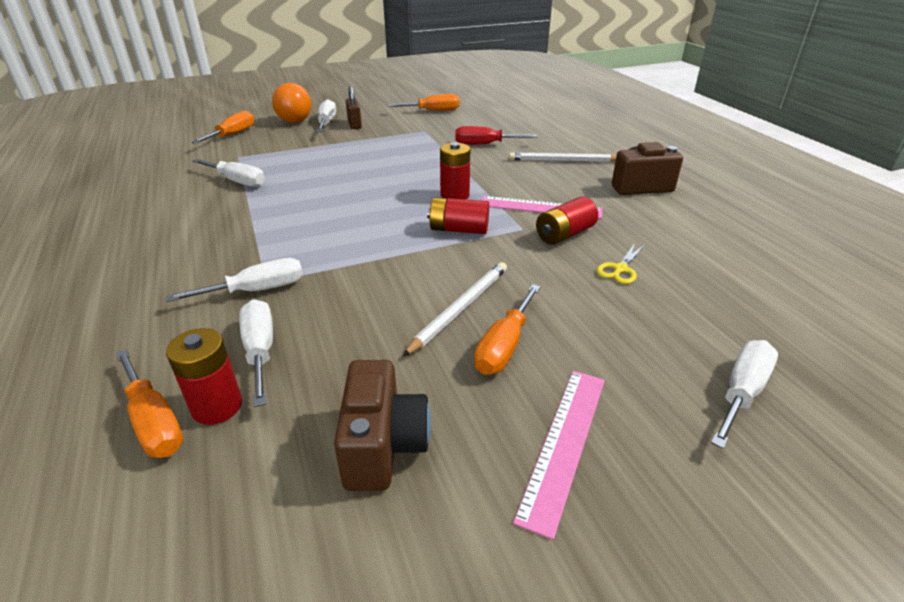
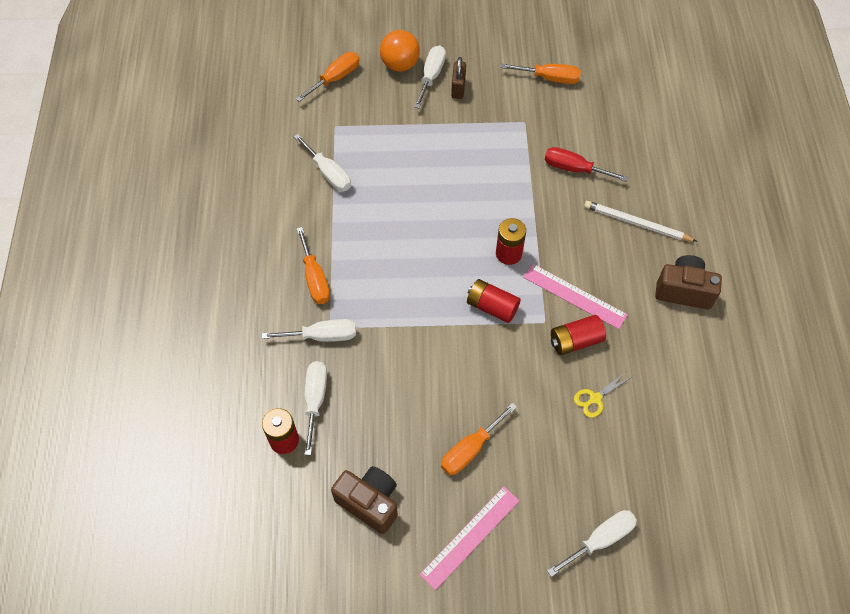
camera: 20 degrees right, 25 degrees up
orange screwdriver [115,349,183,458] -> orange screwdriver moved to [296,227,330,304]
brown camera [334,360,431,491] -> brown camera turned 75 degrees counterclockwise [331,466,398,534]
white pencil [402,262,507,357] -> none

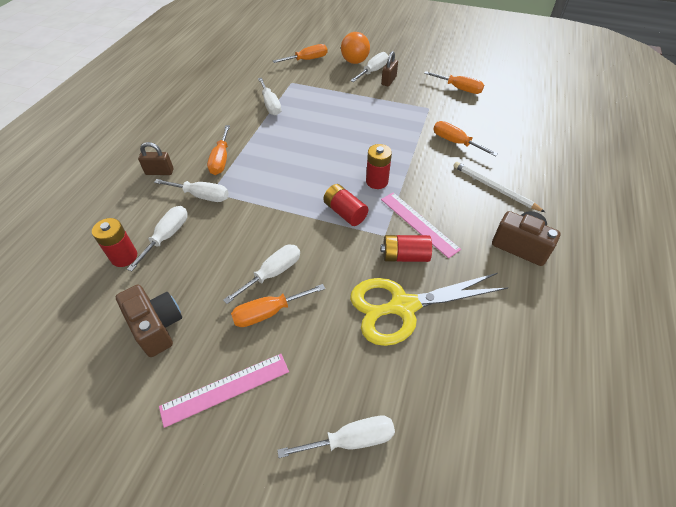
camera: 20 degrees right, 10 degrees down
red screwdriver [545,147,628,182] -> orange screwdriver [433,121,498,156]
yellow scissors [574,373,632,418] -> yellow scissors [350,273,508,346], size x2.49
none -> brown padlock [138,142,174,175]
none -> white screwdriver [223,244,300,304]

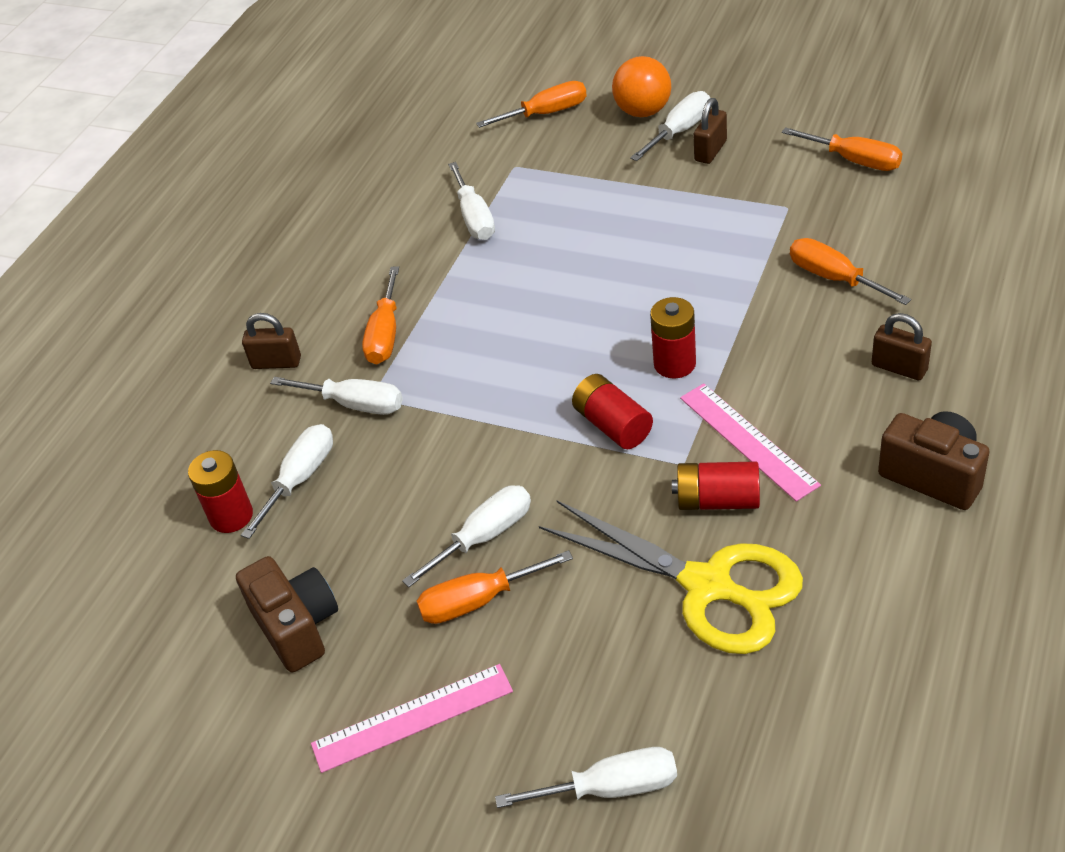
camera: 10 degrees right, 5 degrees down
yellow scissors [350,273,508,346] -> yellow scissors turned 135 degrees counterclockwise [539,500,803,654]
white pencil [453,162,545,212] -> brown padlock [872,313,932,380]

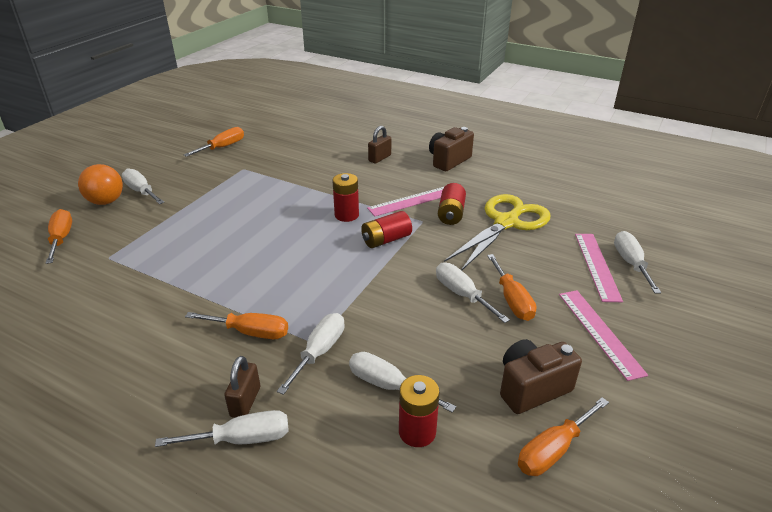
camera: 90 degrees left, 10 degrees down
white screwdriver [448,162,495,240] -> white screwdriver moved to [155,410,288,447]
brown padlock [693,98,727,164] -> none
orange screwdriver [790,238,911,305] -> orange screwdriver moved to [518,397,609,476]
none -> pink ruler [575,234,623,302]

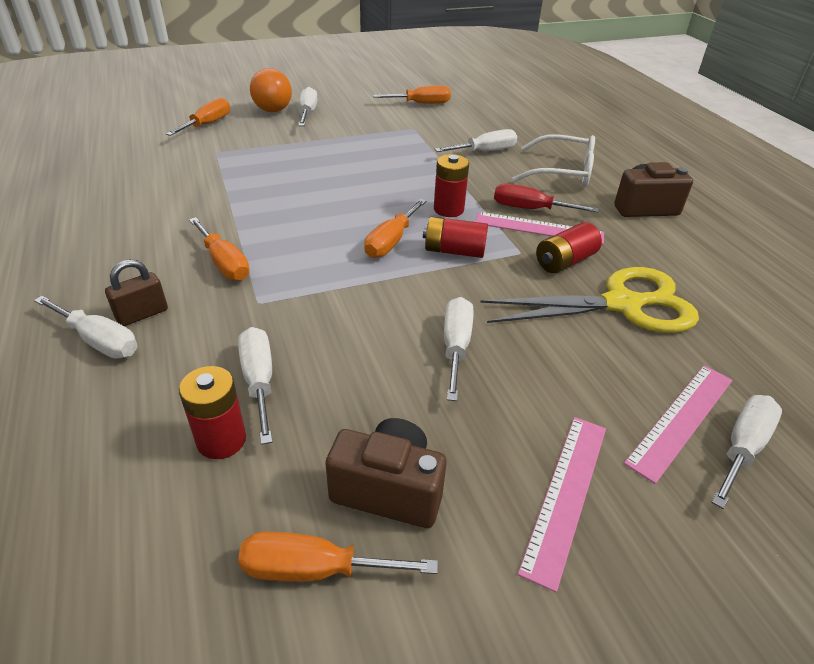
camera: 40 degrees right, 5 degrees up
white screwdriver [277,313,345,395] -> white screwdriver moved to [435,129,517,152]
brown padlock [368,126,391,164] -> white glasses [512,134,595,187]
orange screwdriver [487,254,536,321] -> orange screwdriver moved to [364,199,426,258]
none -> red screwdriver [494,184,599,212]

